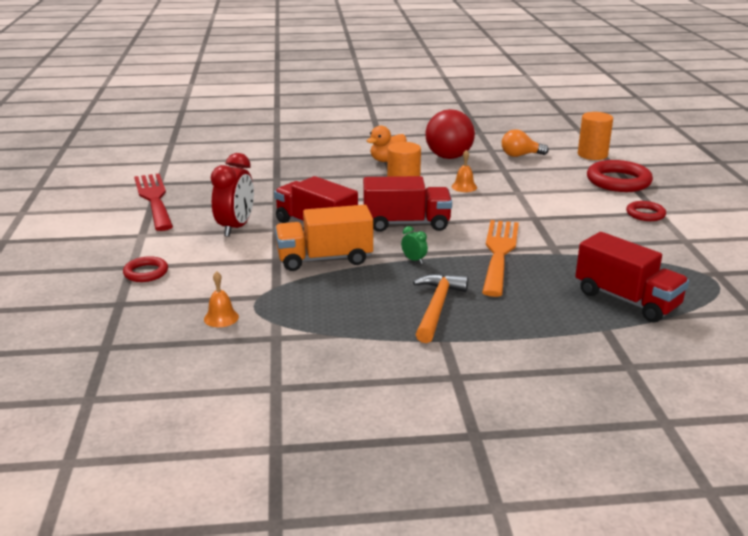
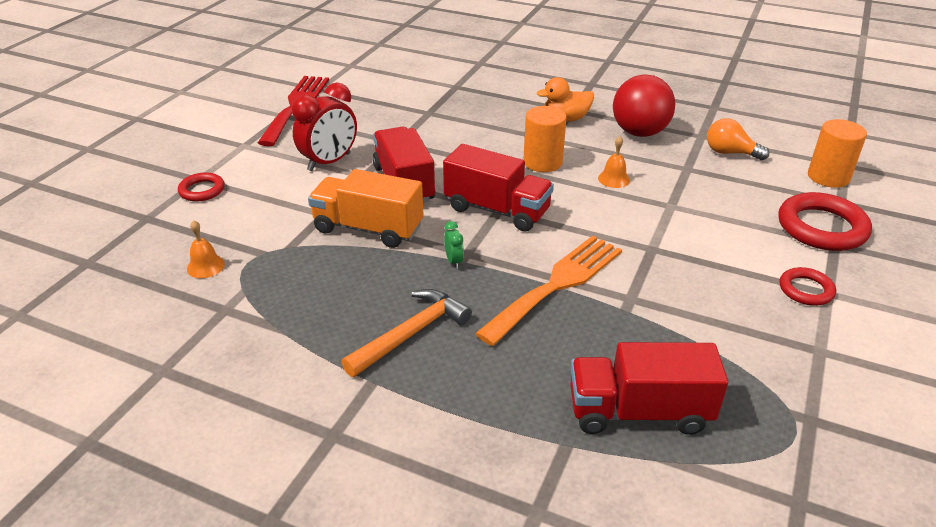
camera: 30 degrees right, 10 degrees up
red truck [575,232,689,323] -> red truck turned 105 degrees clockwise [570,342,728,435]

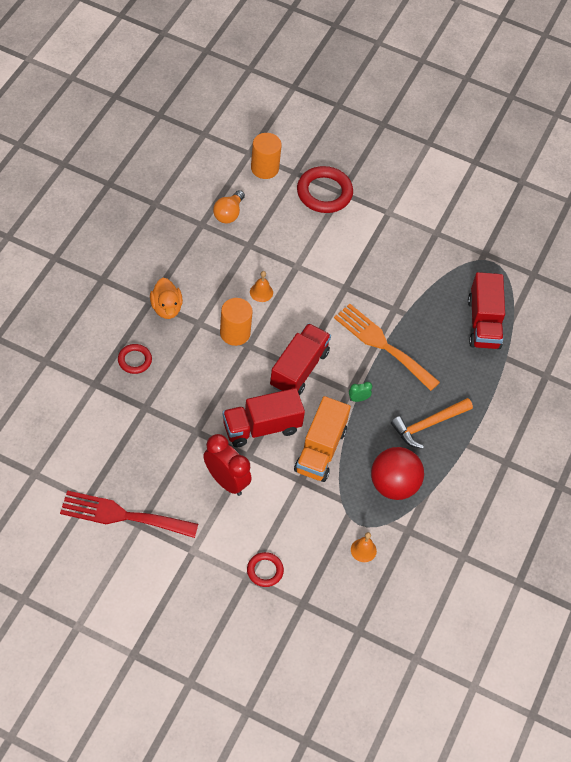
camera: 95 degrees left, 20 degrees up
orange hammer [341,289,472,377] -> orange hammer turned 75 degrees counterclockwise [391,398,473,449]
red ball [613,74,675,137] -> red ball moved to [371,447,424,500]
red ring [779,267,836,306] -> red ring moved to [118,344,152,374]

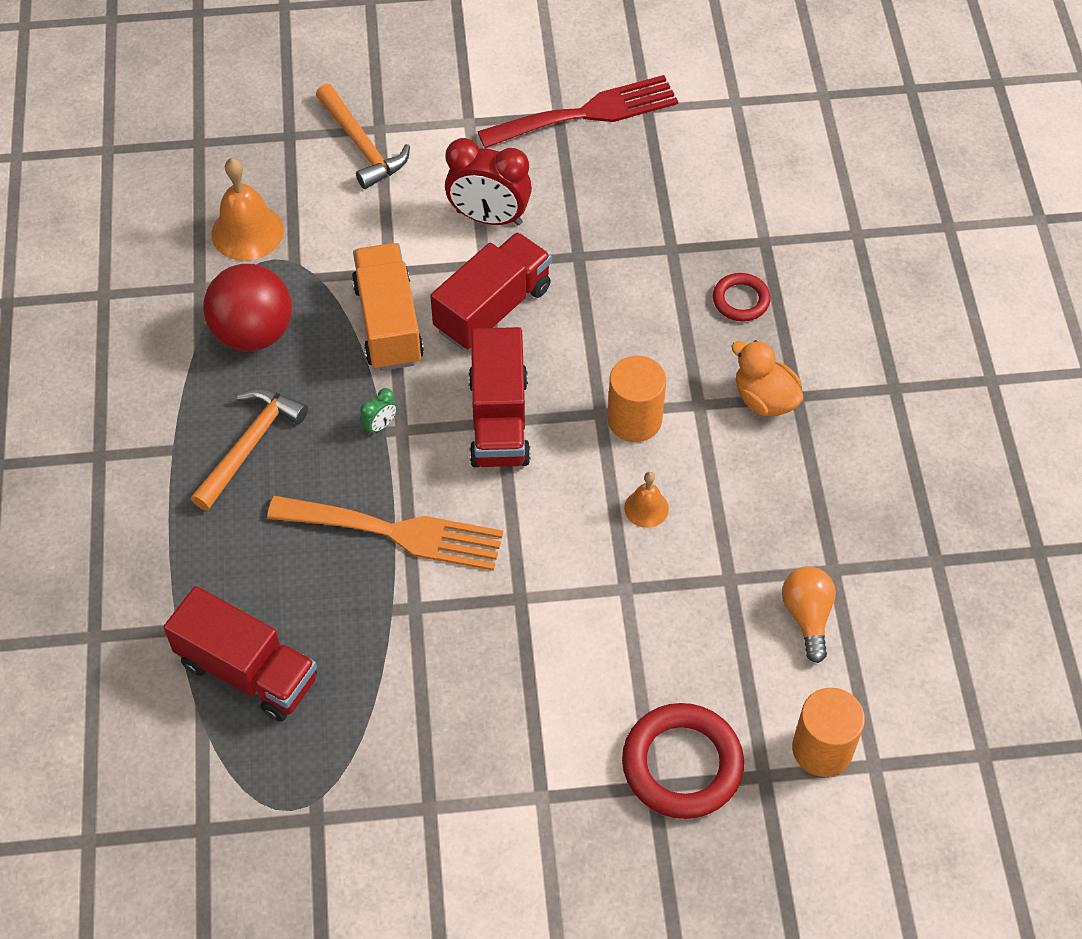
camera: 155 degrees right, 0 degrees up
red ring [247,552,284,587] -> orange hammer [316,84,410,189]
orange bell [351,532,377,562] -> orange bell [211,158,284,261], size x1.79
red truck [468,272,505,349] -> red truck turned 150 degrees clockwise [164,586,317,722]

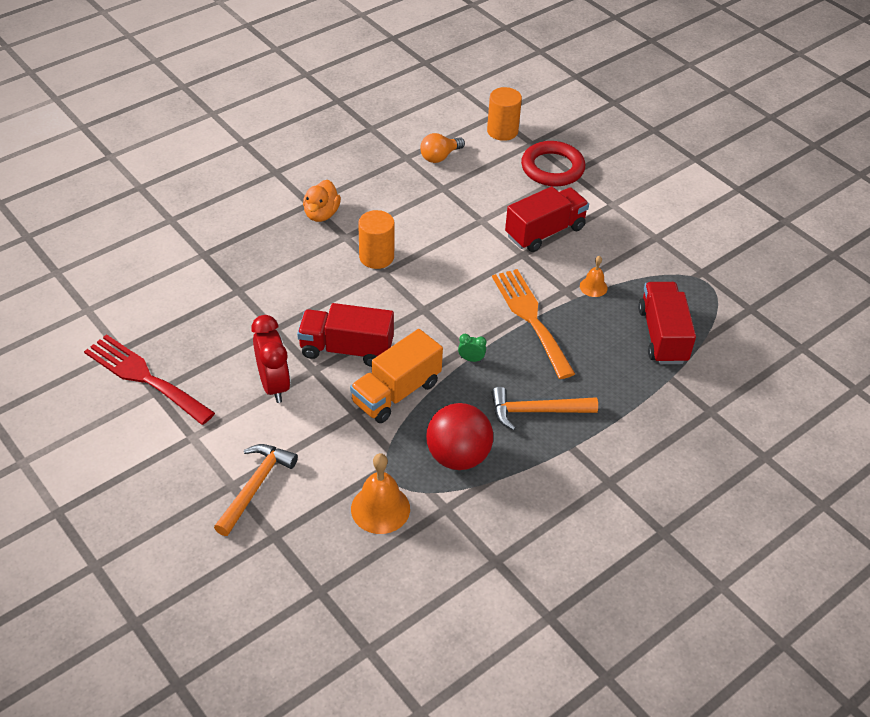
camera: 125 degrees left, 10 degrees down
red truck [468,327,531,467] -> red truck moved to [505,186,589,252]
orange bell [624,472,669,528] -> orange bell moved to [580,256,608,297]
red ring [713,273,771,322] -> none

